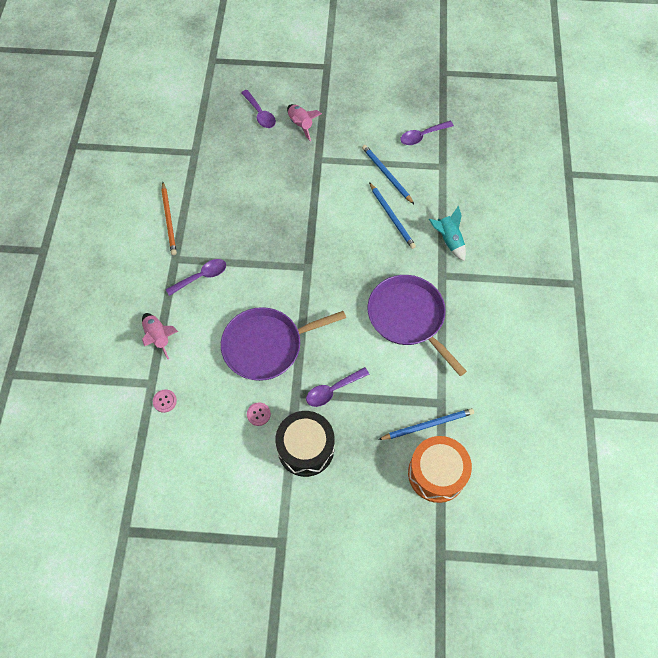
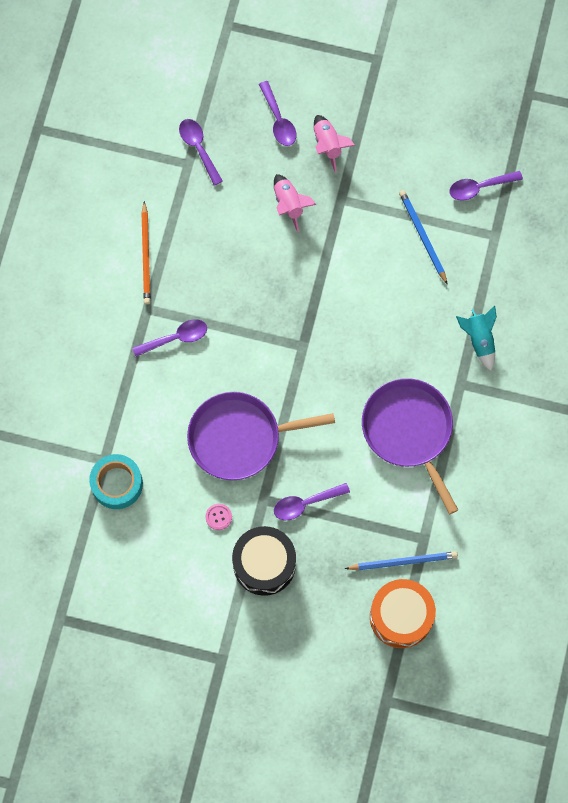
camera: 10 degrees right, 10 degrees up
pink rocket [142,313,178,359] -> pink rocket moved to [274,174,316,232]
pink button [153,389,177,413] -> turquoise tape [89,454,143,509]
blue pencil [369,182,416,249] -> none
none -> purple spoon [179,119,223,185]

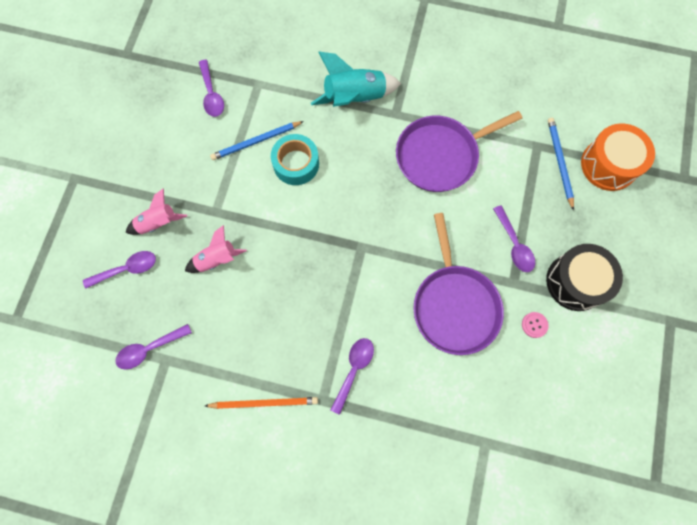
camera: 90 degrees left, 0 degrees up
turquoise tape [89,454,143,509] -> turquoise tape moved to [271,134,319,185]
purple spoon [132,319,207,357] -> purple spoon turned 45 degrees clockwise [331,338,374,415]
turquoise rocket [456,306,497,371] -> turquoise rocket [311,52,401,107], size x1.58

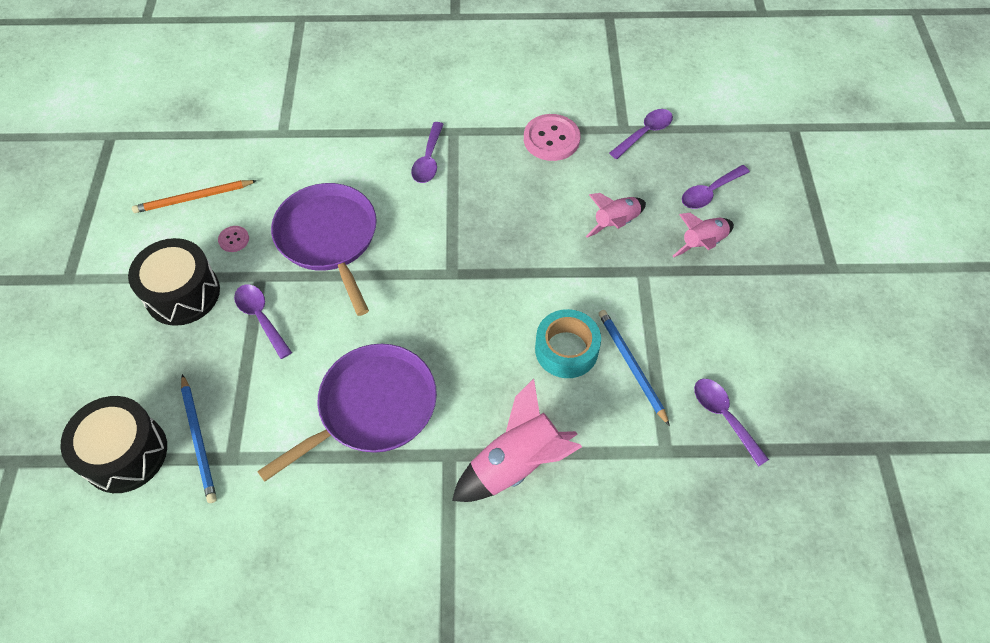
camera: 165 degrees right, 15 degrees down
orange pencil [205,397,318,409] -> orange pencil moved to [132,180,257,213]
blue pencil [210,121,304,160] -> blue pencil turned 75 degrees counterclockwise [598,310,670,426]
turquoise rocket [311,52,401,107] -> pink rocket [452,379,582,502]
orange drum [581,123,655,191] -> black drum [60,396,167,493]
none -> pink button [524,114,580,161]

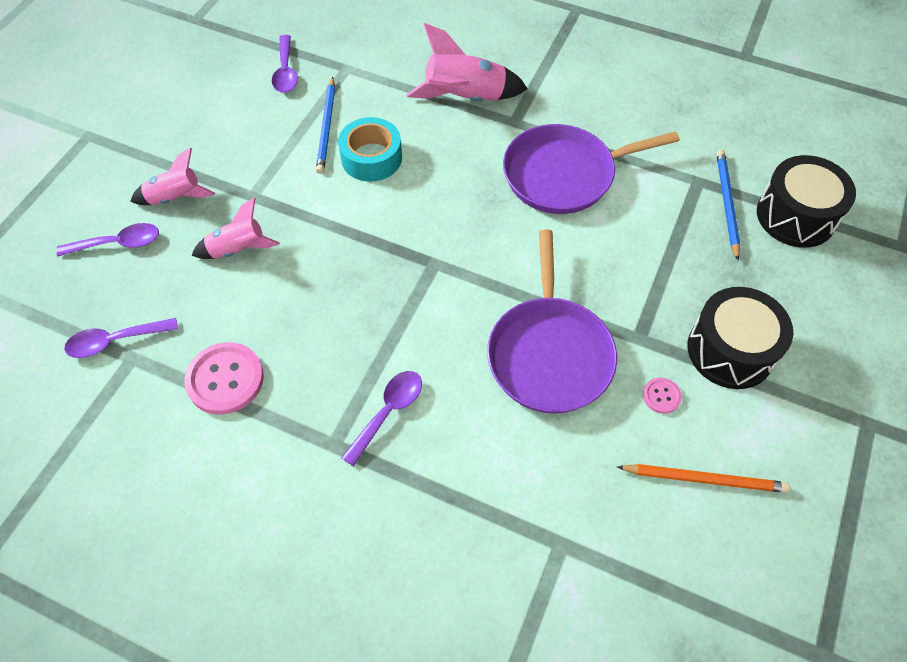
camera: 155 degrees left, 0 degrees up
purple spoon [234,285,292,359] -> none

